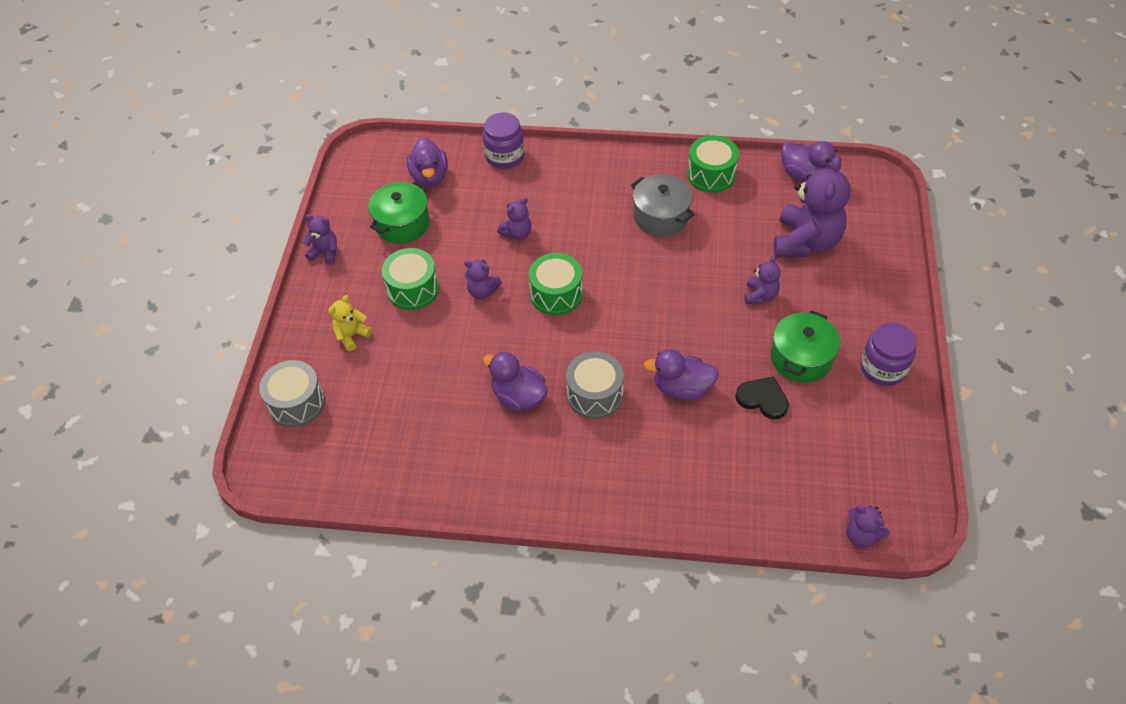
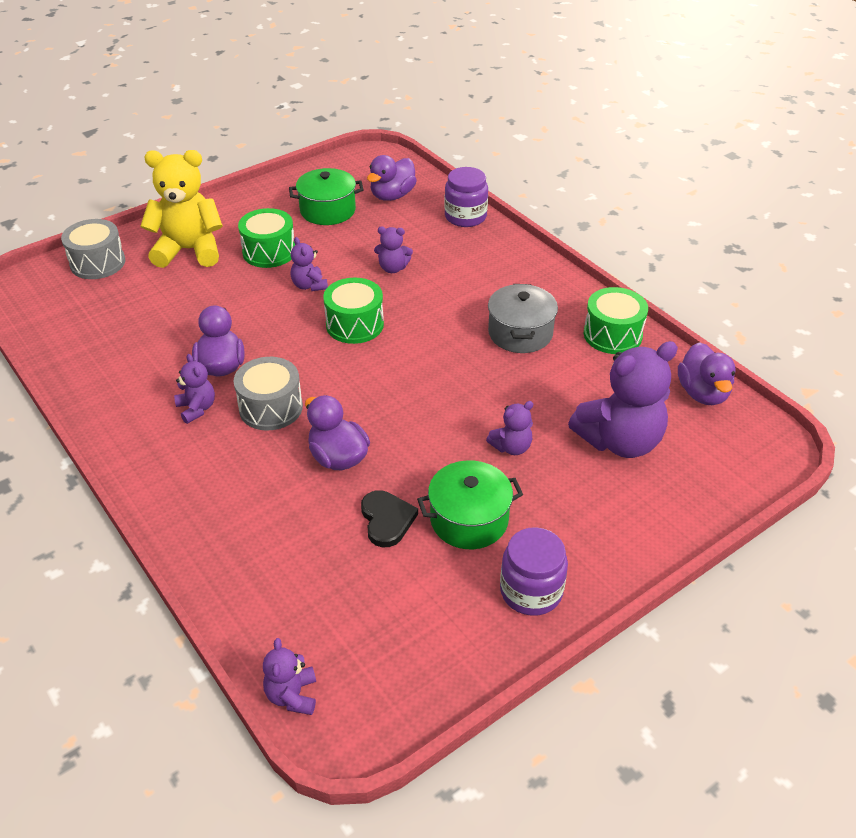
camera: 45 degrees right, 10 degrees down
purple teddy bear [303,215,337,265] -> purple teddy bear moved to [174,354,215,424]
yellow teddy bear [328,295,372,351] -> yellow teddy bear [140,150,223,268], size x2.07

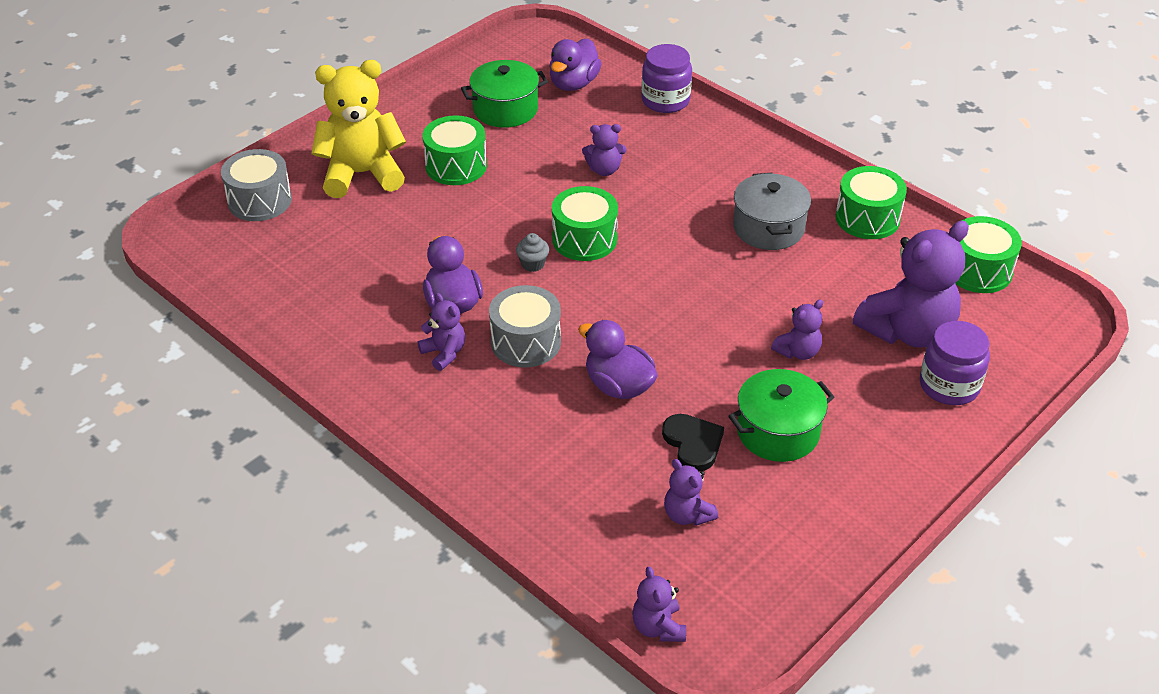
camera: 10 degrees left, 0 degrees up
purple teddy bear [291,237,328,291] -> purple teddy bear moved to [664,459,718,526]
purple jar [500,527,568,616] -> purple jar moved to [920,321,990,405]
purple duck [678,342,736,405] -> green drum [955,216,1022,293]
none -> grey cupcake [516,233,549,272]

